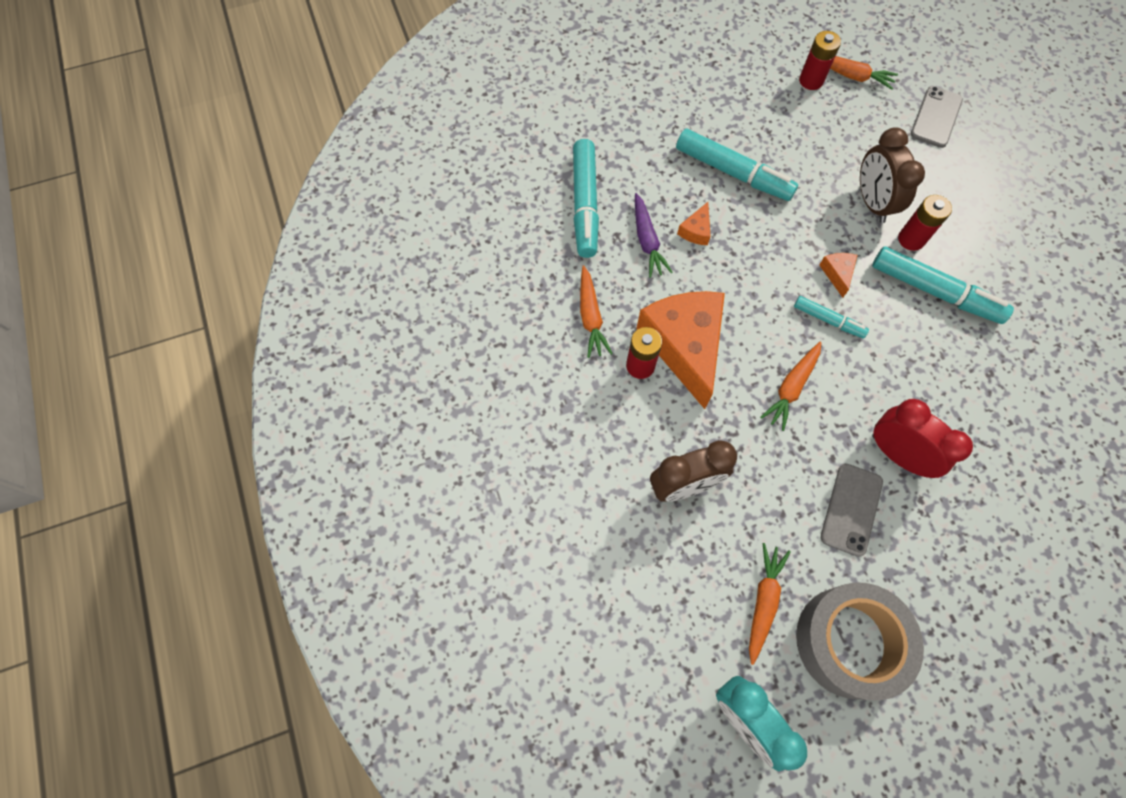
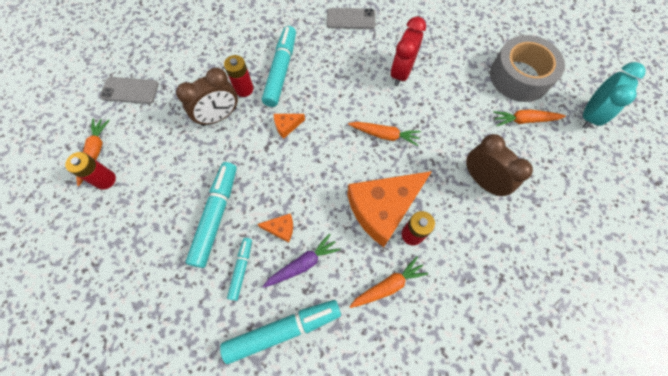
camera: 110 degrees left, 0 degrees up
turquoise marker [794,296,869,338] -> turquoise marker moved to [227,238,252,301]
grey phone [821,464,883,557] -> grey phone moved to [327,8,376,29]

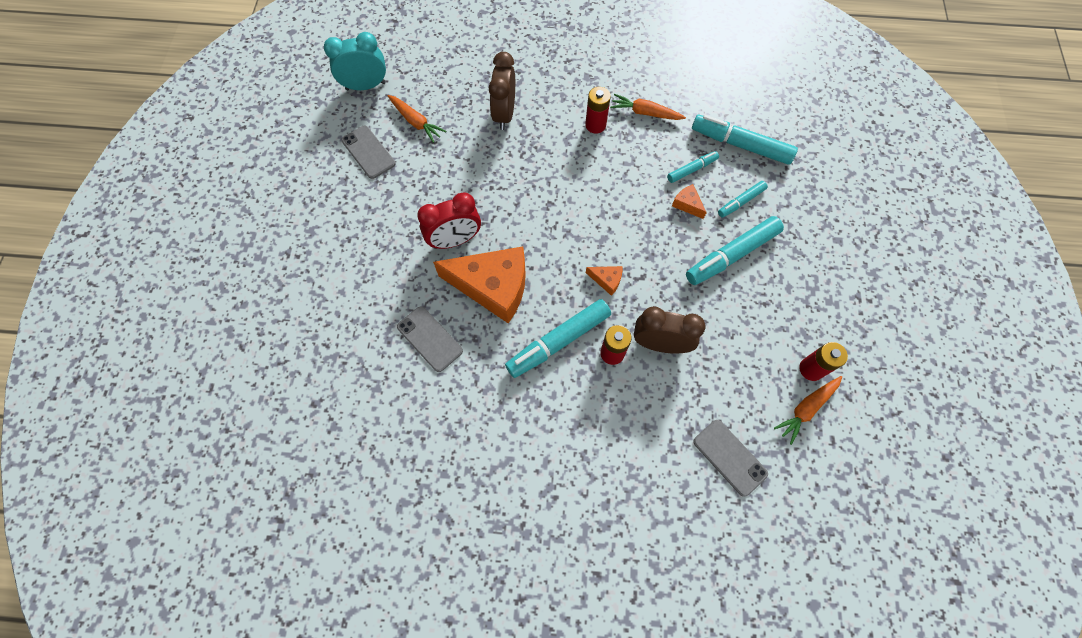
camera: 135 degrees left, 0 degrees up
purple carrot [263,233,340,288] -> turquoise marker [667,151,719,183]
orange cheese [347,171,432,247] -> orange cheese moved to [433,246,526,324]
orange carrot [348,122,421,146] -> none
grey tape [490,35,565,102] -> grey phone [341,126,396,179]

